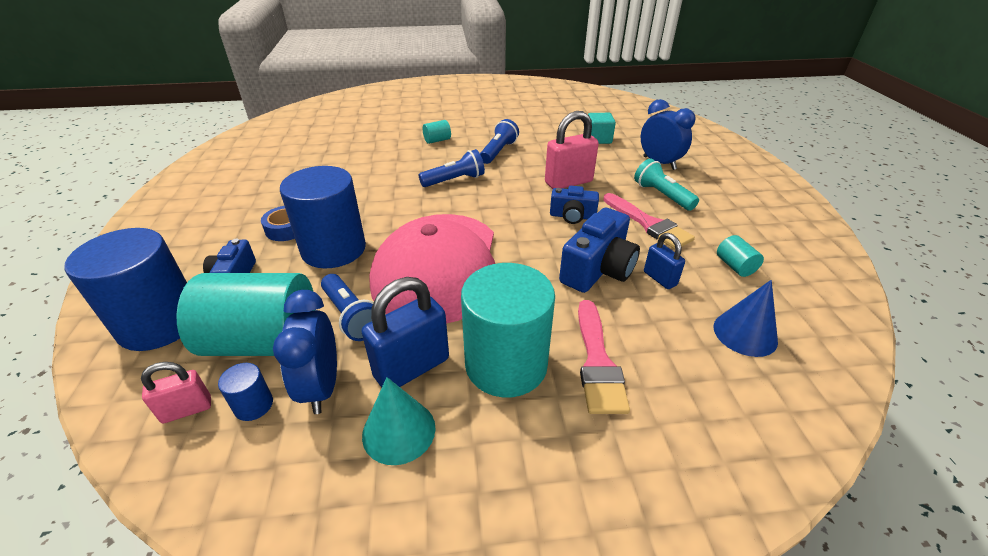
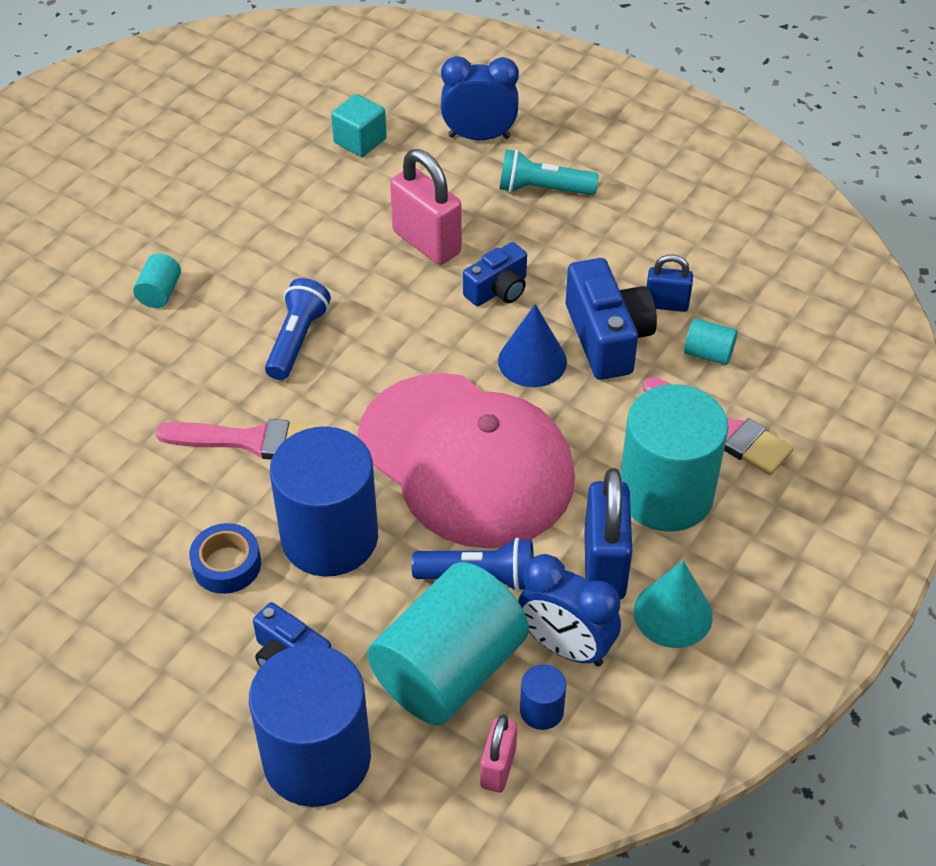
camera: 50 degrees left, 10 degrees up
blue flashlight [480,119,519,164] -> none
pink padlock [545,111,599,189] -> pink padlock turned 60 degrees counterclockwise [390,149,462,265]
pink brush [603,193,695,249] -> pink brush moved to [155,419,323,460]
blue cone [713,280,778,357] -> blue cone moved to [498,304,567,387]
turquoise cylinder [717,235,764,277] -> turquoise cylinder moved to [684,318,738,365]

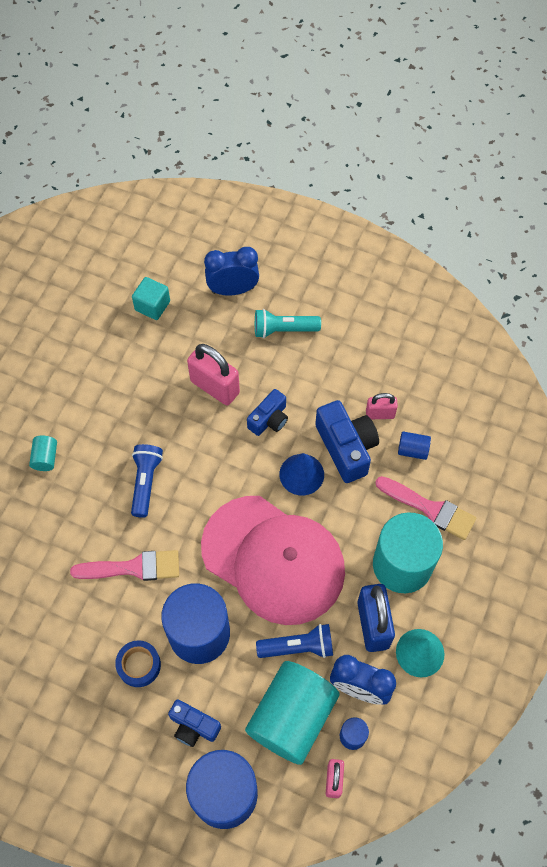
camera: 10 degrees left, 15 degrees up
blue padlock [646,254,693,312] -> pink padlock [366,393,398,419]
turquoise cylinder [684,318,738,365] -> blue cylinder [398,431,431,460]

